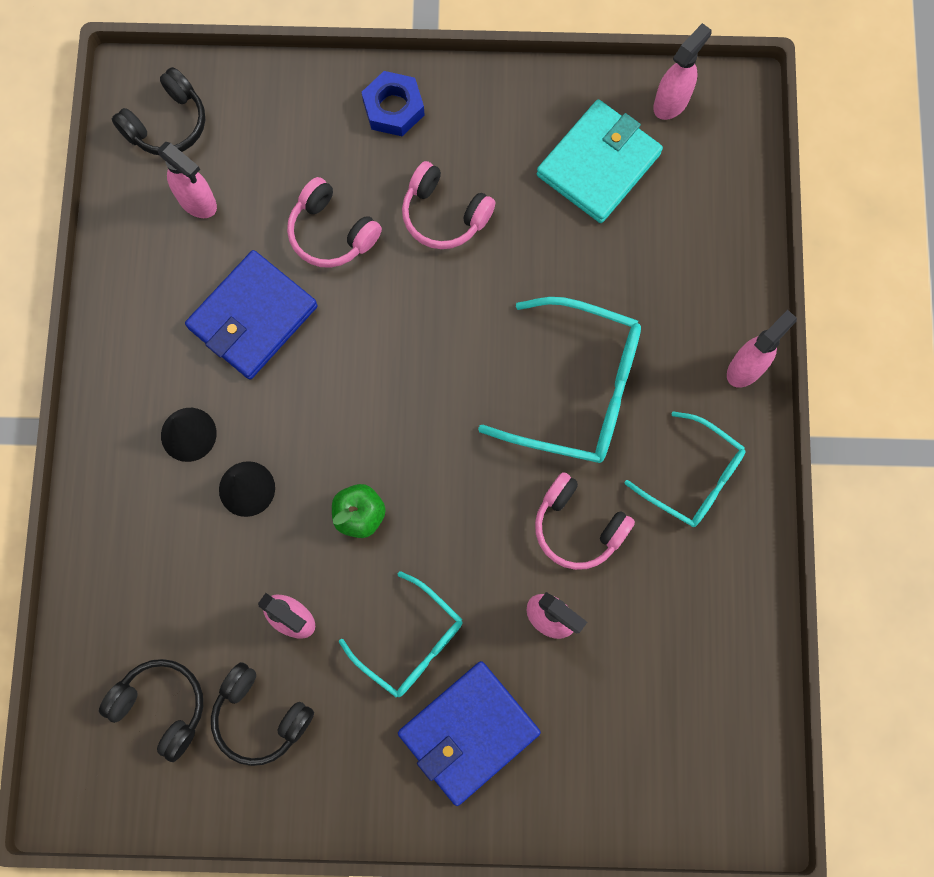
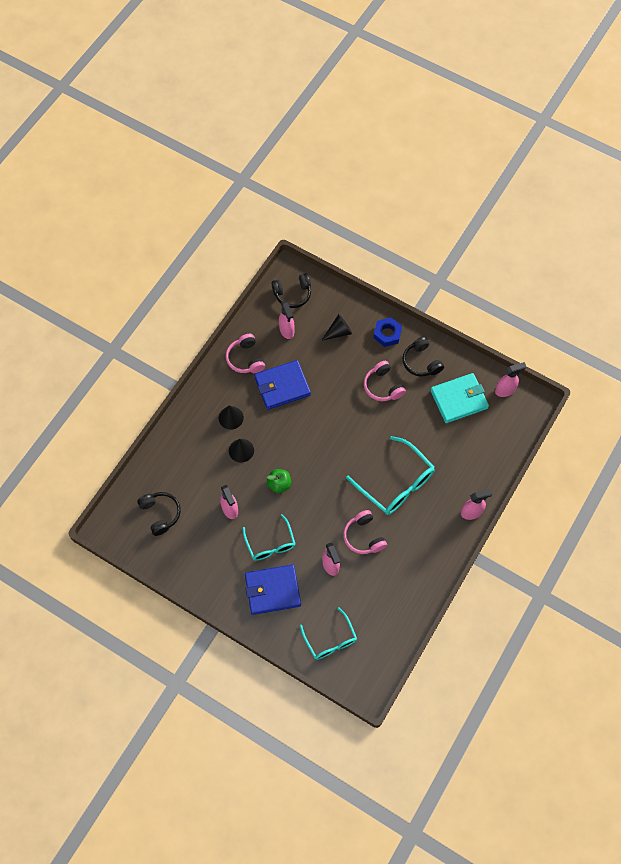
camera: 30 degrees right, 10 degrees down
black headphones [211,662,314,766] -> black headphones moved to [403,336,444,376]
pink headphones [287,177,382,268] -> pink headphones moved to [226,334,265,373]
turquoise glasses [625,411,745,527] -> turquoise glasses moved to [300,607,357,660]
none -> black cone [321,314,352,341]

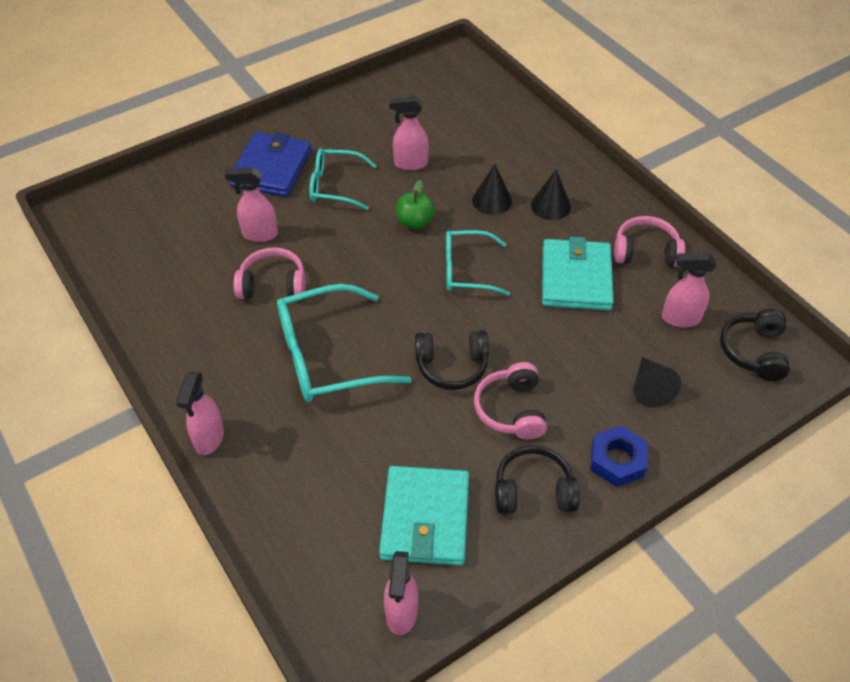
camera: 115 degrees right, 15 degrees down
black headphones [137,492,181,536] -> black headphones moved to [415,331,489,390]
blue wallet [254,360,311,410] -> turquoise wallet [542,237,614,310]
turquoise glasses [300,607,357,660] -> turquoise glasses moved to [446,230,510,296]
pink headphones [364,361,406,401] -> pink headphones turned 90 degrees counterclockwise [474,362,547,440]

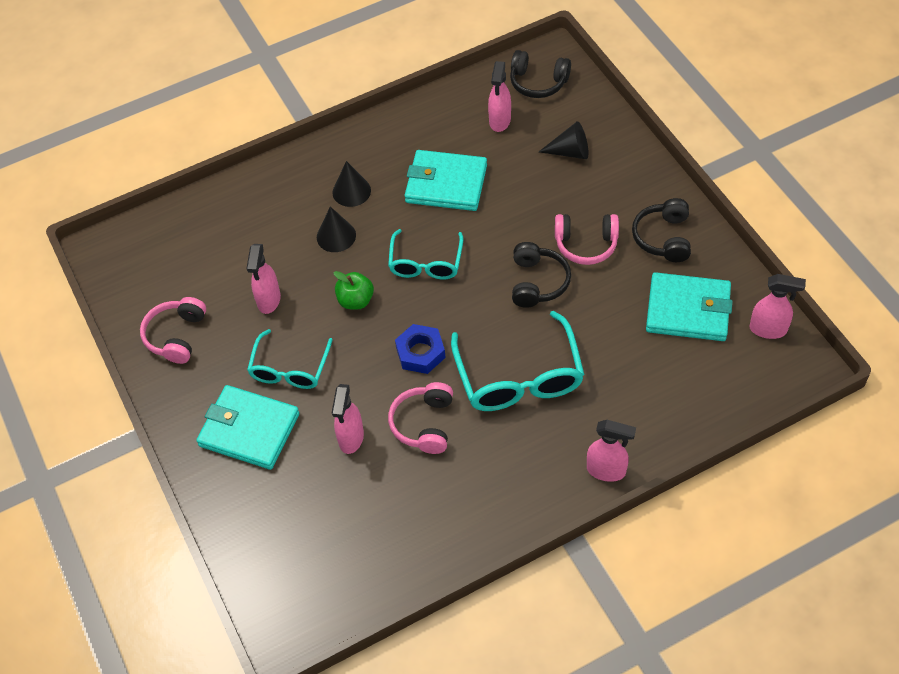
camera: 80 degrees left, 5 degrees up
blue wallet [229,132,312,197] -> turquoise wallet [196,385,299,470]
blue nut [590,426,647,487] -> blue nut moved to [395,324,446,374]
pink headphones [614,216,685,267] -> pink headphones moved to [140,297,206,364]

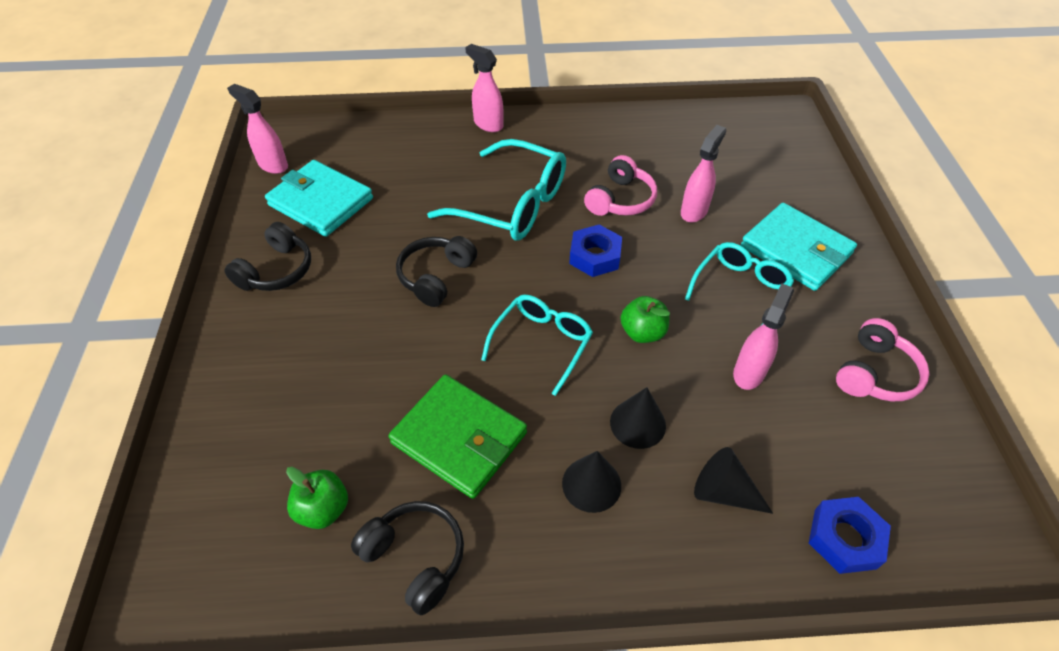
camera: 160 degrees left, 5 degrees down
turquoise wallet [405,150,487,211] -> green wallet [389,374,527,499]
turquoise glasses [451,311,584,411] -> turquoise glasses turned 105 degrees clockwise [427,139,566,240]
pink spray bottle [488,61,511,132] -> green apple [286,467,348,529]
black headphones [510,50,571,98] -> black headphones moved to [351,501,464,615]
black cone [539,121,588,159] -> black cone moved to [694,447,773,514]
pink headphones [555,214,619,265] -> none
none -> blue nut [809,497,891,574]

